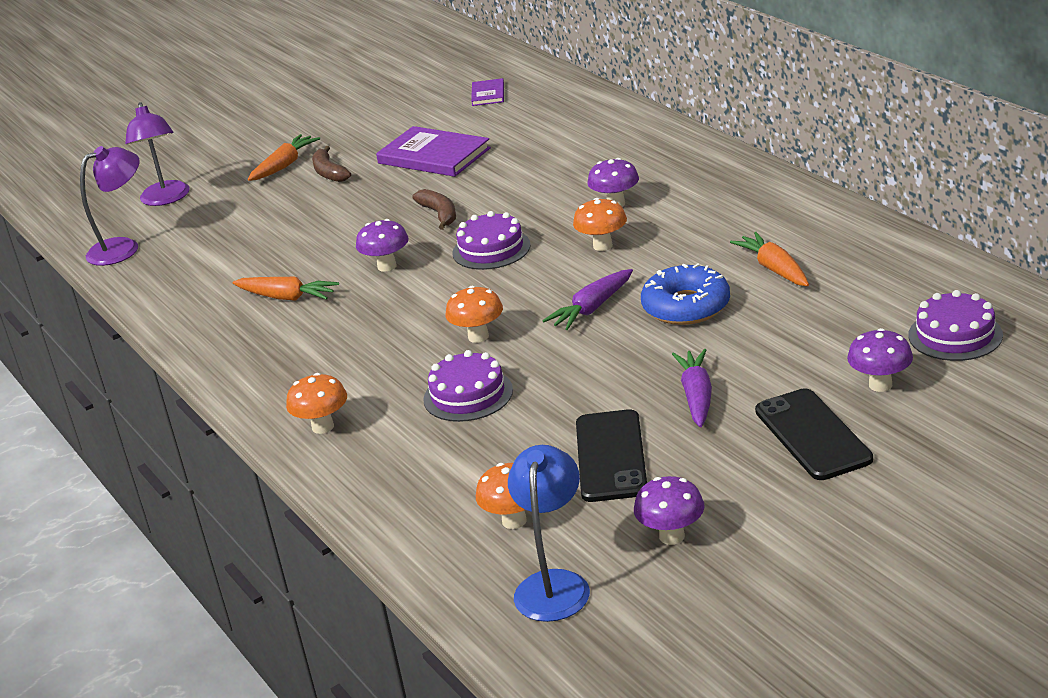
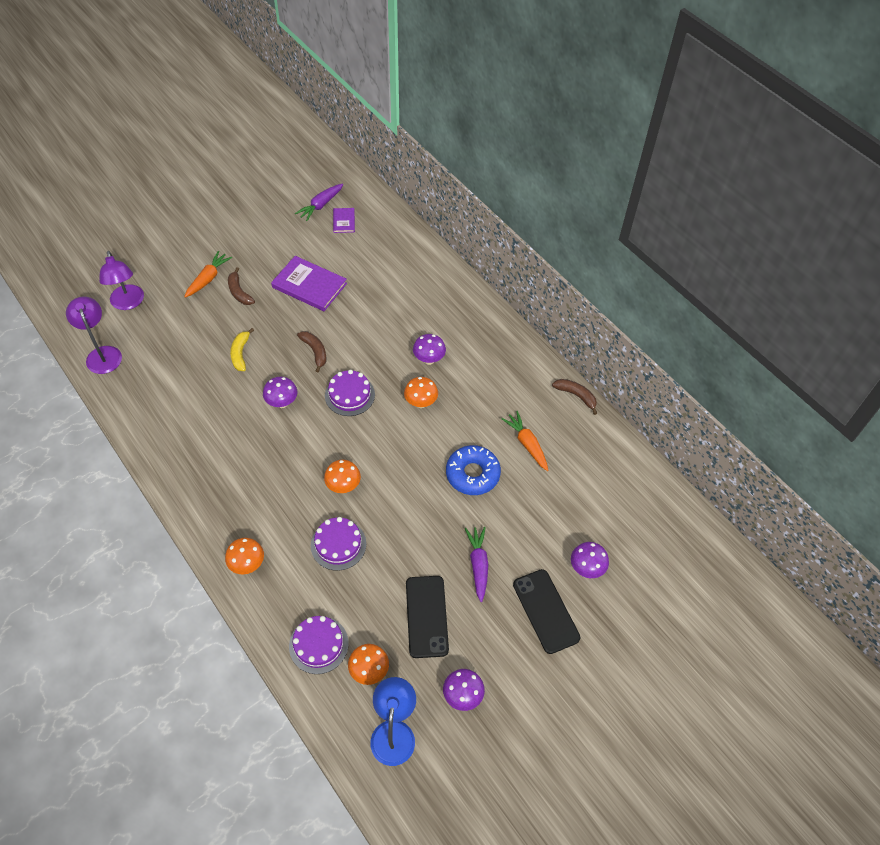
camera: 10 degrees left, 25 degrees up
purple lamp [80,146,140,266] -> purple lamp turned 75 degrees counterclockwise [66,297,122,374]
orange carrot [233,277,339,301] -> none
purple carrot [542,269,633,330] -> purple carrot moved to [295,184,343,221]
purple cake [909,290,1003,361] -> purple cake moved to [289,616,348,674]
none -> yellow banana [230,328,254,371]
none -> brown banana [552,379,597,415]

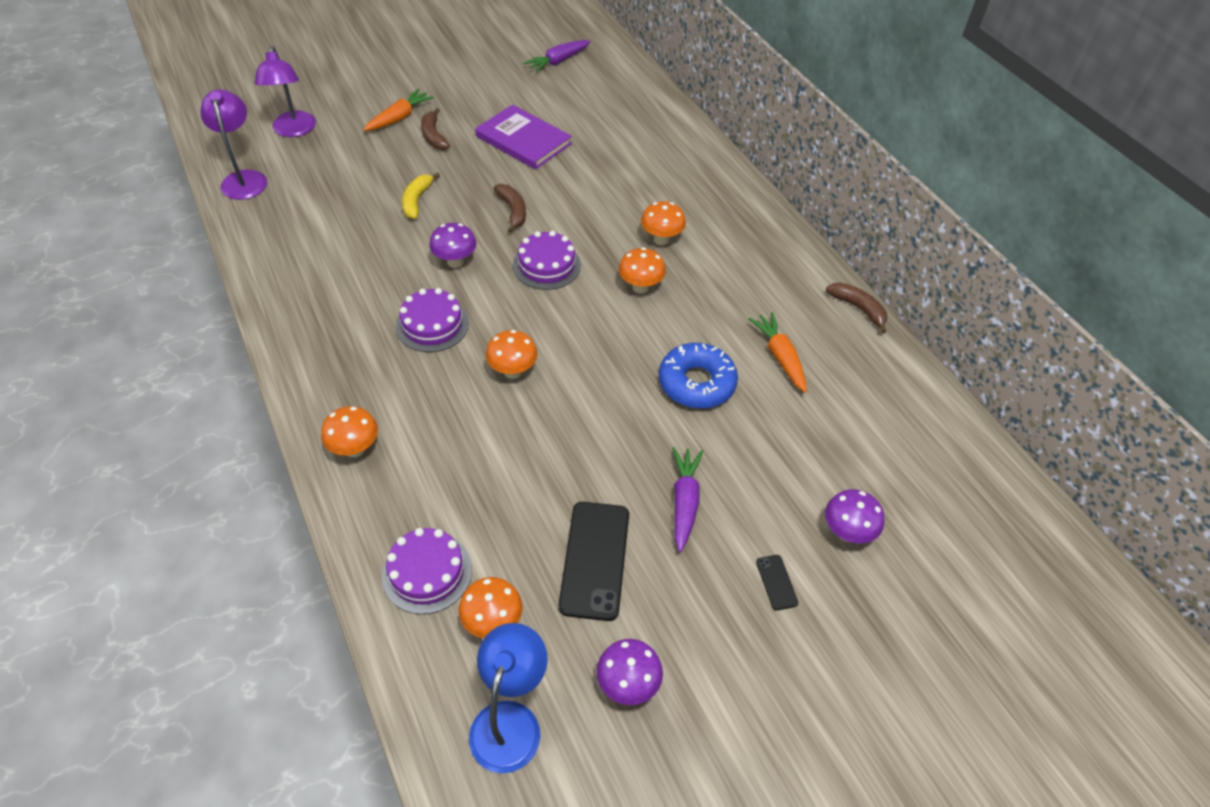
camera: 10 degrees right, 5 degrees down
purple cake [311,517,366,571] -> purple cake moved to [396,288,469,352]
purple book [333,208,355,233] -> none
purple mushroom [413,334,446,365] -> orange mushroom [641,201,686,245]
black phone [513,569,580,654] -> black phone [756,555,798,611], size x0.45

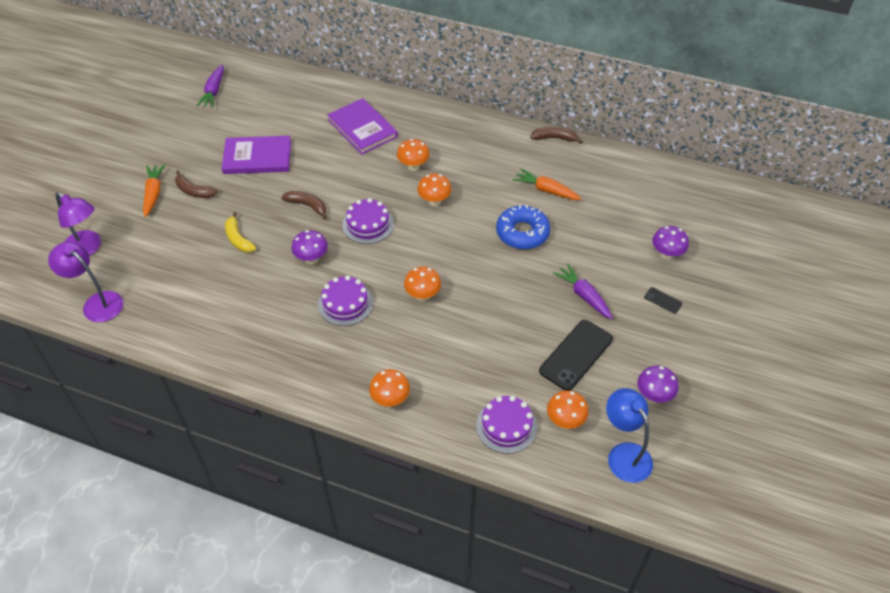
camera: 40 degrees left, 0 degrees up
black phone [559,502,629,621] -> black phone turned 75 degrees clockwise [539,320,613,391]
none -> purple book [327,98,398,154]

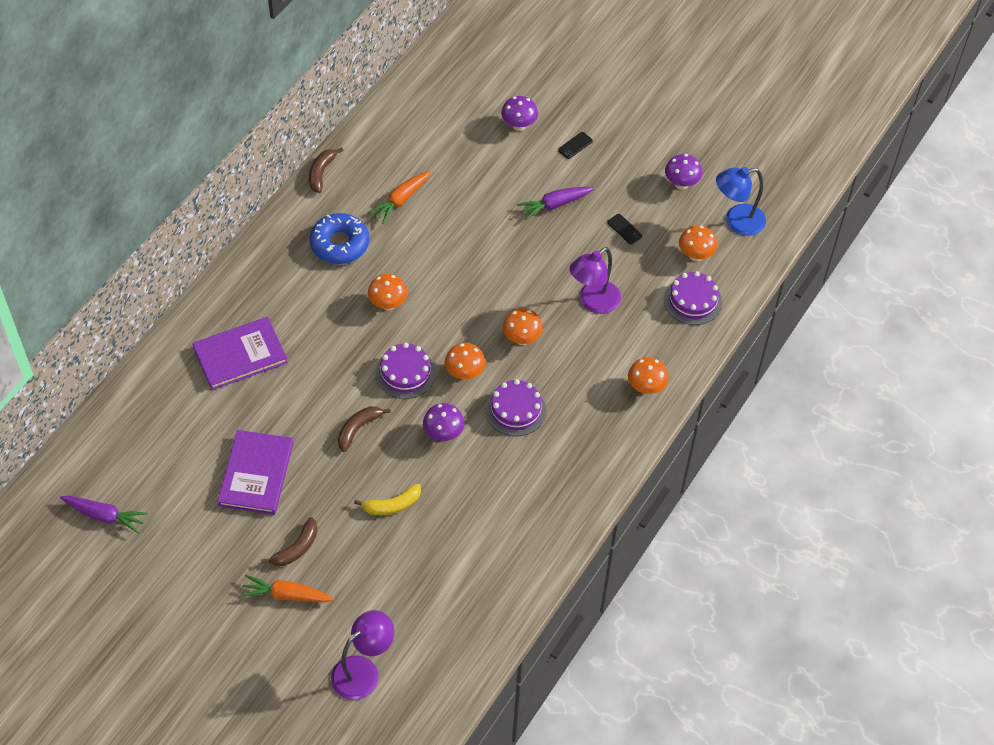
camera: 80 degrees left, 5 degrees up
purple lamp [48,242,123,322] -> purple lamp moved to [569,247,621,314]
orange mushroom [397,139,430,171] -> orange mushroom moved to [445,343,485,380]
blue donut [496,205,550,249] -> blue donut moved to [310,213,369,264]
black phone [539,320,613,391] -> black phone [607,214,642,244], size x0.45

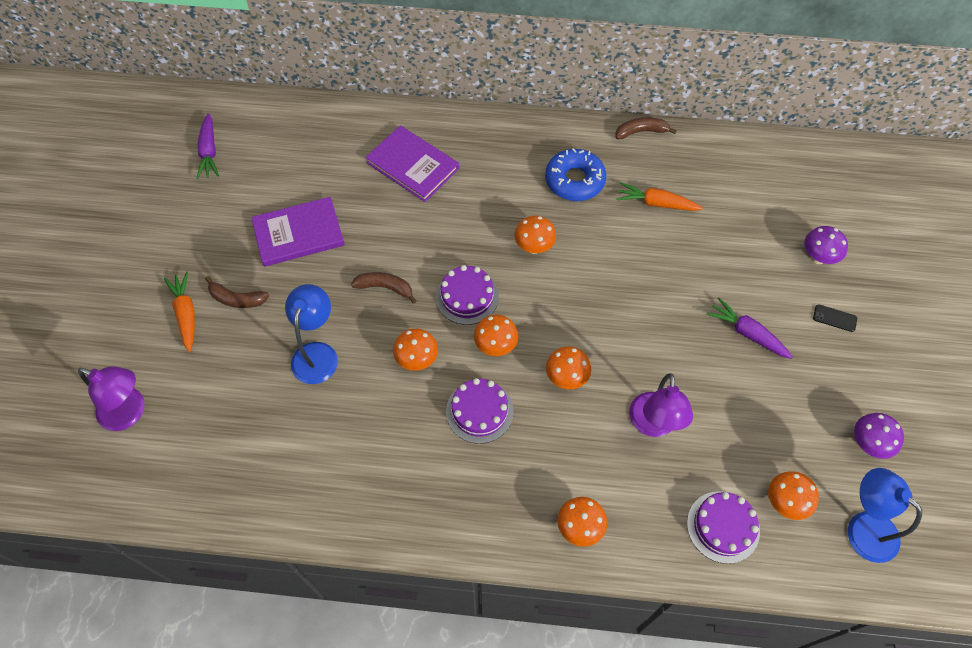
camera: 65 degrees right, 5 degrees up
yellow banana [354,483,421,515] -> blue lamp [285,284,338,384]
purple mushroom [423,403,464,441] -> orange mushroom [393,328,438,371]
purple lamp [569,247,621,314] -> purple lamp turned 105 degrees counterclockwise [629,373,693,437]
black phone [607,214,642,244] -> none

